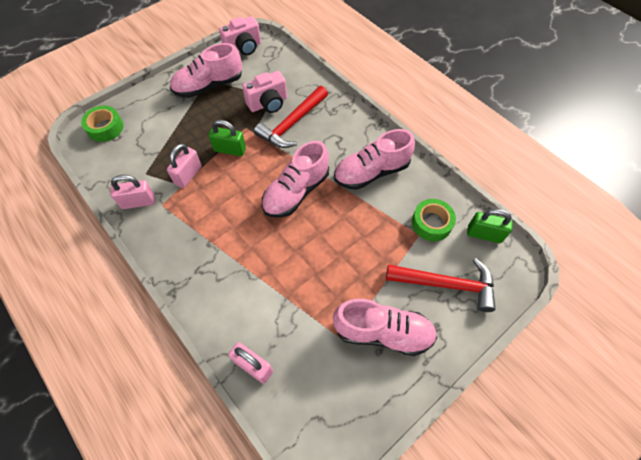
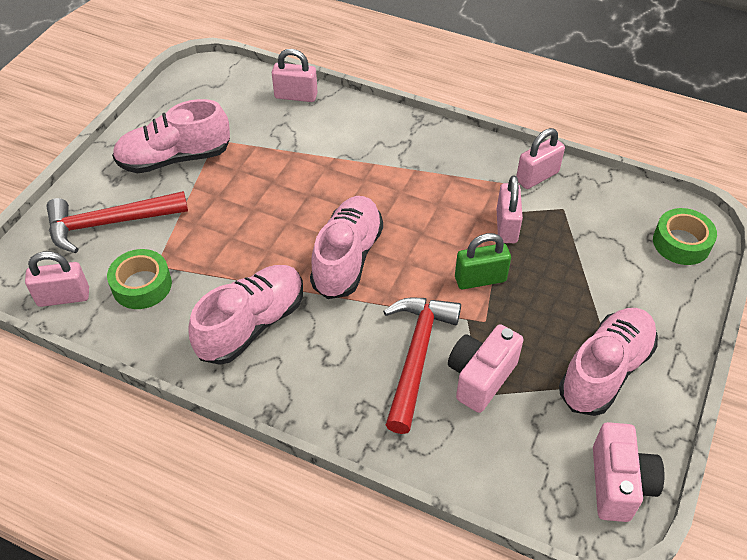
camera: 155 degrees right, 10 degrees down
pink camera [219,16,261,55] -> pink camera turned 150 degrees clockwise [593,422,665,522]
green padlock [467,209,513,243] -> pink padlock [25,252,89,307]

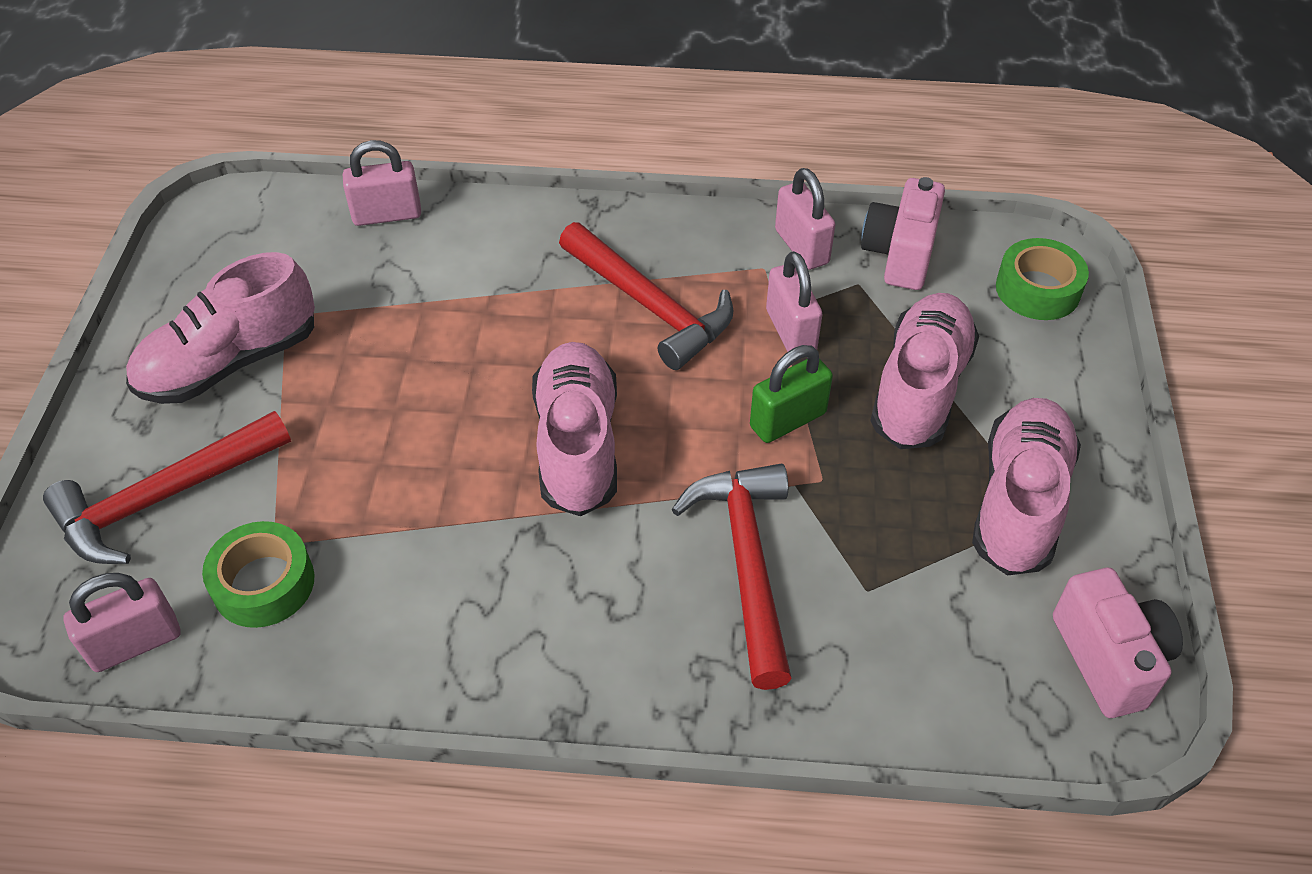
camera: 20 degrees left, 0 degrees up
pink shoe [188,265,303,365] -> pink shoe moved to [870,293,979,449]
pink camera [448,324,523,413] -> pink camera moved to [861,177,945,290]
pink padlock [516,128,565,189] -> pink padlock turned 60 degrees counterclockwise [775,168,835,270]
none -> red hammer [559,222,733,370]

